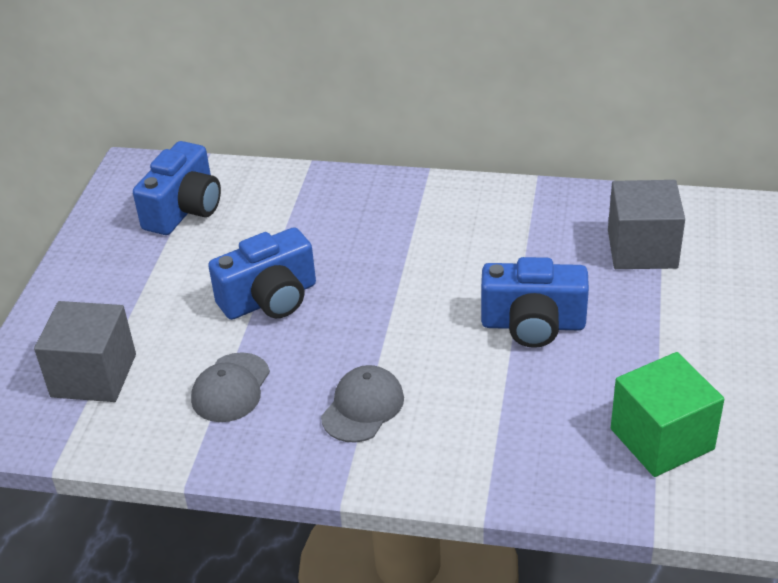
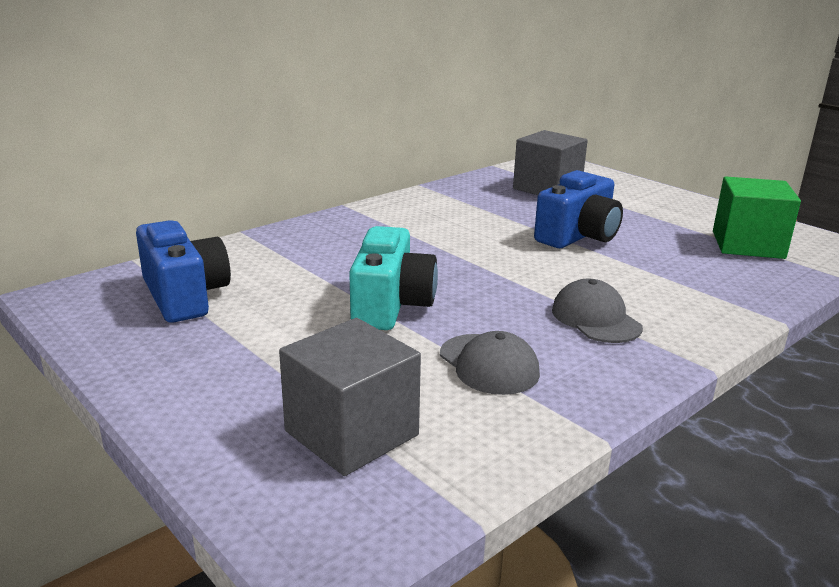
camera: 55 degrees left, 15 degrees down
blue camera [208,227,316,320] -> turquoise camera [349,226,438,330]

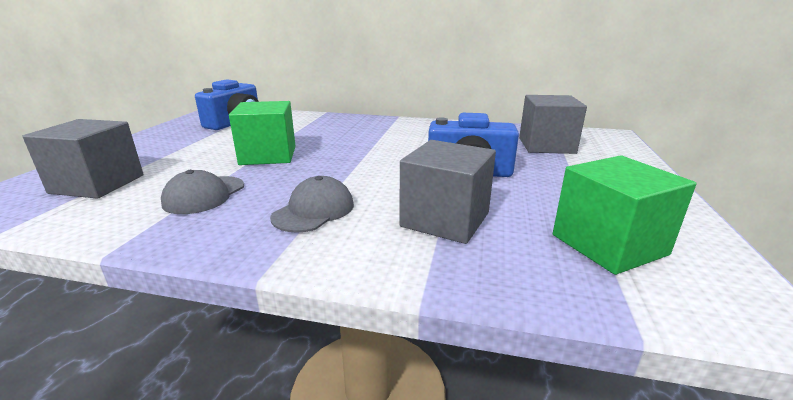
camera: 55 degrees right, 0 degrees up
turquoise camera [349,226,438,330] -> green cube [229,101,296,165]
none -> grey cube [399,140,496,244]

